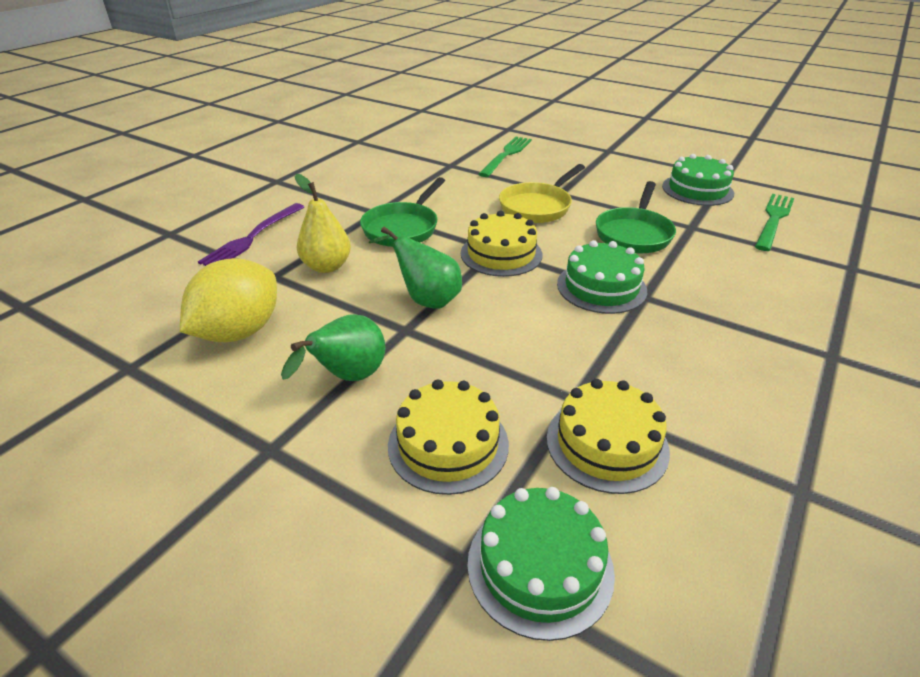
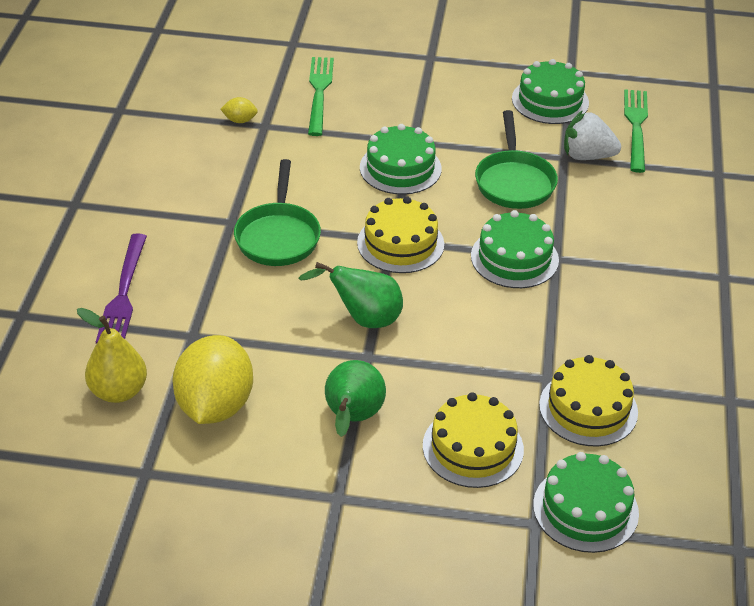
camera: 25 degrees left, 5 degrees up
yellow pear [295,174,351,273] -> yellow pear moved to [77,308,147,403]
yellow pan [499,164,585,223] -> green cake [360,124,442,195]
none -> yellow lemon [220,97,258,123]
none -> white strawberry [564,110,621,160]

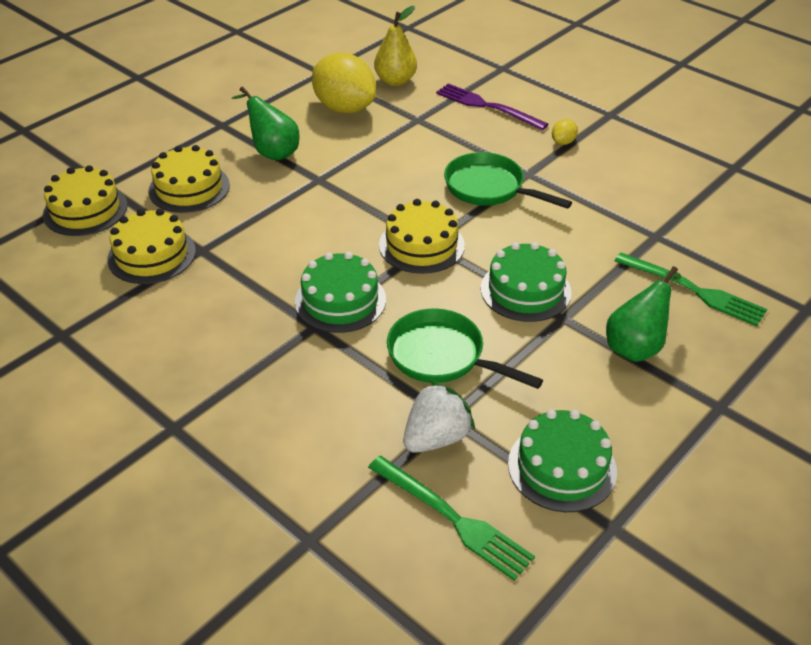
camera: 125 degrees right, 0 degrees up
yellow lemon [220,97,258,123] -> yellow lemon moved to [552,119,578,145]
green pear [299,262,403,328] -> green pear moved to [606,266,681,362]
green cake [533,452,639,553] -> yellow cake [43,165,128,236]

